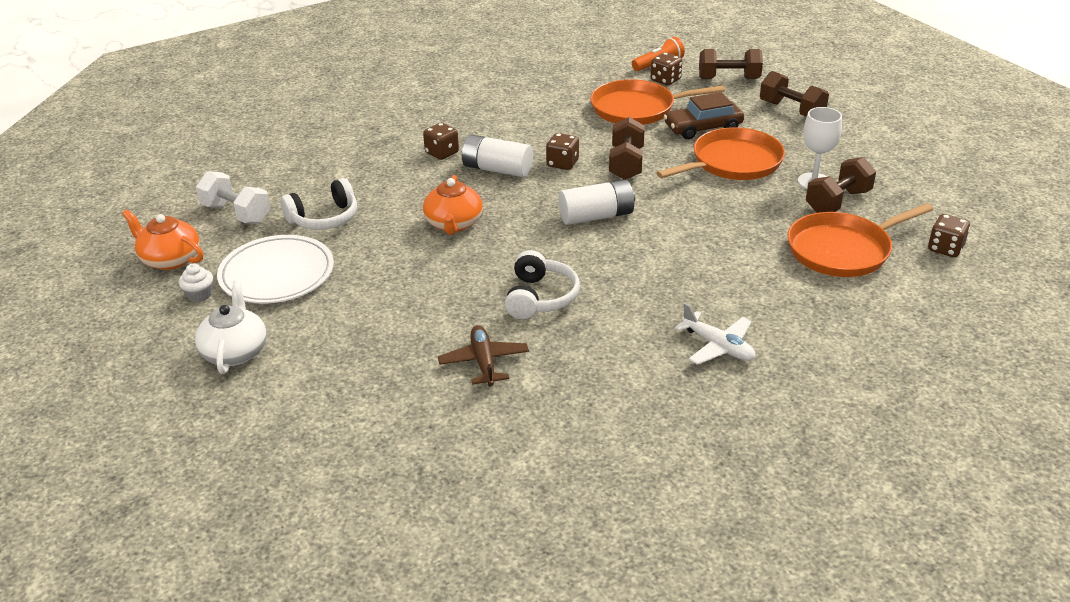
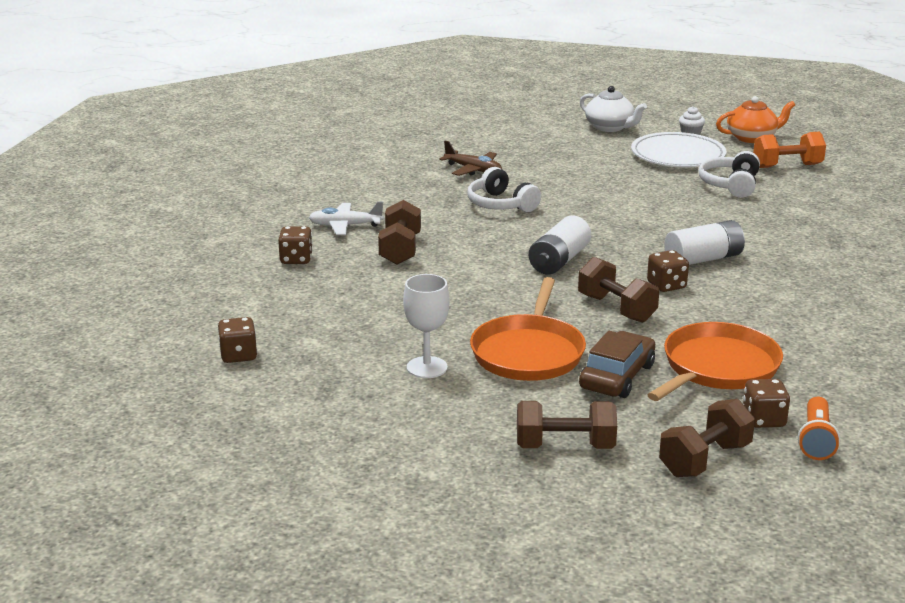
camera: 135 degrees right, 10 degrees down
white dumbbell [196,171,270,223] -> orange dumbbell [753,132,826,168]
brown dice [423,123,459,160] -> brown dice moved to [278,226,313,264]
orange teapot [423,175,483,235] -> none
orange pan [787,203,933,277] -> none
brown dumbbell [806,157,876,213] -> brown dumbbell moved to [378,200,421,265]

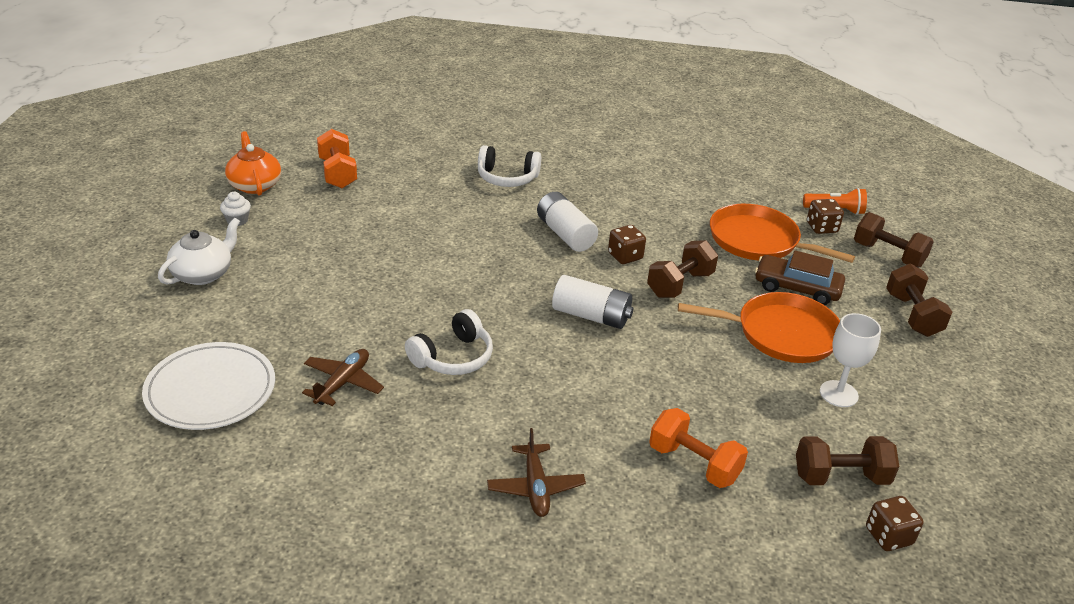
camera: 100 degrees left, 10 degrees up
brown dice [278,226,313,264] -> none
white plane [309,202,384,235] -> brown plane [487,428,586,517]
brown dumbbell [378,200,421,265] -> brown dumbbell moved to [796,436,899,485]
white plate [631,132,726,167] -> white plate moved to [142,342,275,430]
white headphones [699,151,760,198] -> white headphones moved to [478,145,541,187]
none -> orange dumbbell [649,408,748,488]

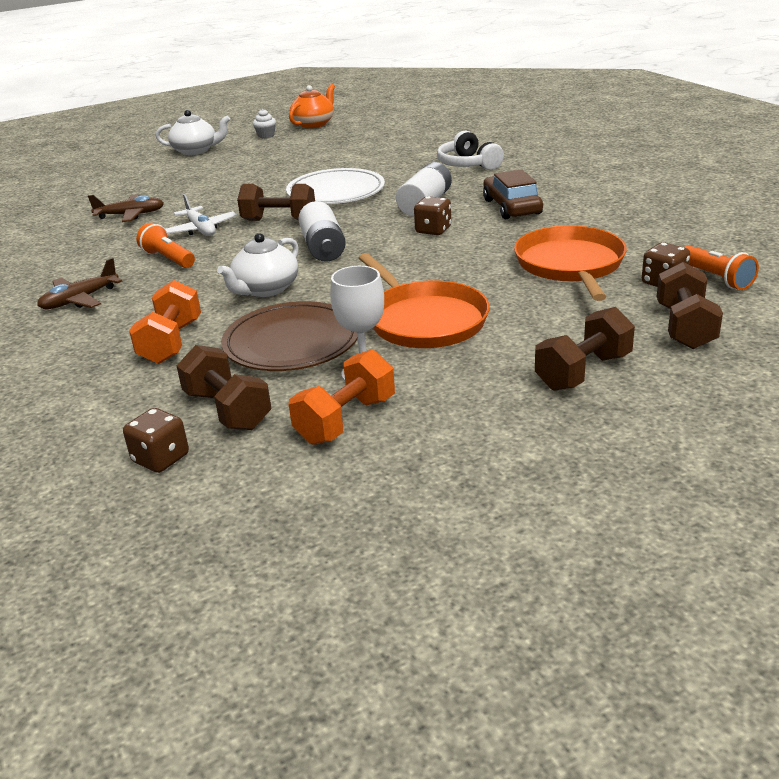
camera: 60 degrees right, 5 degrees down
white plate [142,342,275,430] -> white plate moved to [286,168,385,204]
orange dumbbell [317,129,357,188] -> orange dumbbell moved to [289,349,395,445]
white headphones [405,309,493,375] -> white plane [165,194,237,236]
brown dumbbell [647,240,718,298] -> brown dumbbell moved to [237,184,315,221]
brown car [755,250,845,305] -> brown car moved to [483,169,543,219]
none -> orange flashlight [136,223,195,268]
none -> white teapot [217,233,299,297]
none -> brown plate [221,301,358,371]

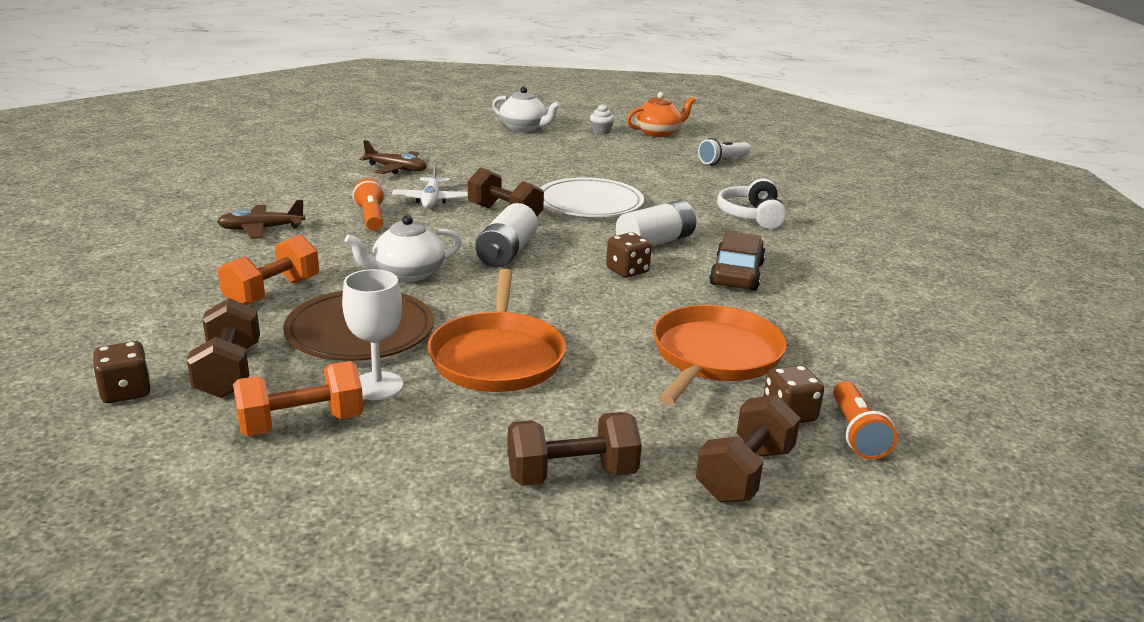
camera: 25 degrees right, 5 degrees down
none -> white flashlight [698,138,751,165]

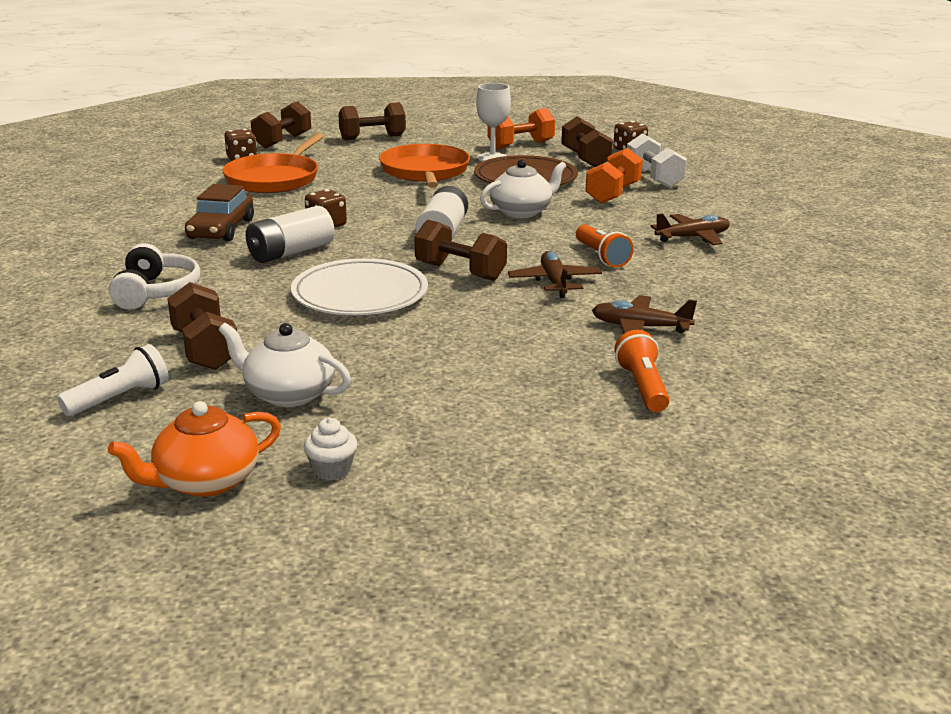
camera: 175 degrees right, 0 degrees up
white plane [392,162,468,209] -> brown plane [508,251,602,298]
white teapot [492,87,561,132] -> white teapot moved to [219,323,351,407]
orange flashlight [833,381,898,460] -> orange flashlight moved to [615,330,670,412]
none -> brown dumbbell [167,282,237,370]
none -> white dumbbell [627,133,687,188]

